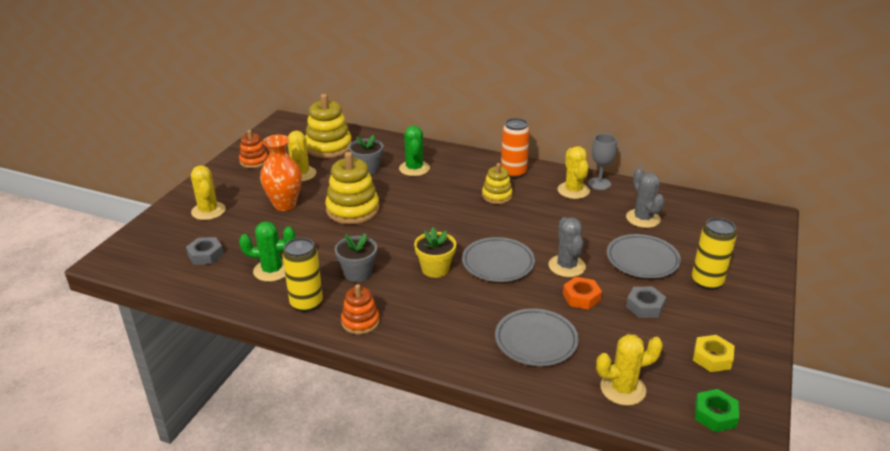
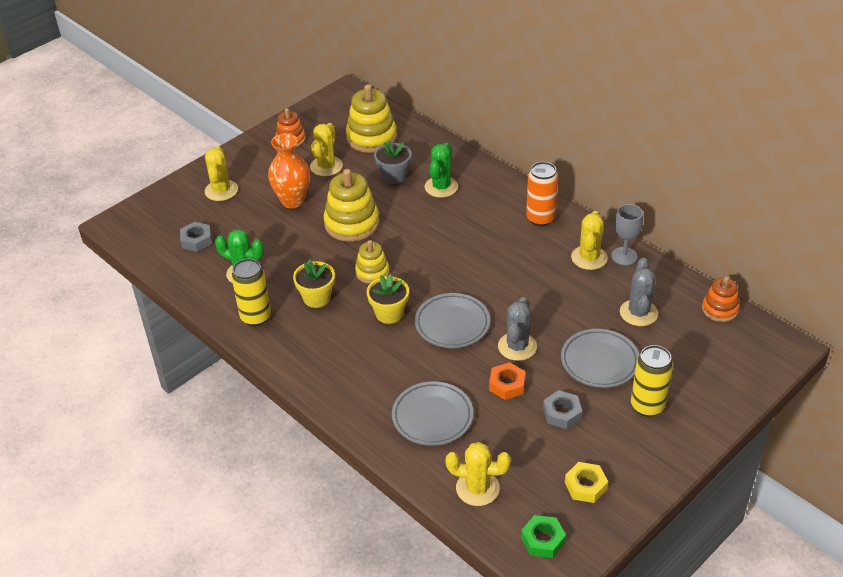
camera: 25 degrees right, 10 degrees up
grey flower pot [335,233,377,282] -> yellow flower pot [293,260,335,308]
orange stacking toy [341,284,380,335] -> orange stacking toy moved to [702,277,739,322]
yellow stacking toy [482,163,513,204] -> yellow stacking toy moved to [355,240,389,284]

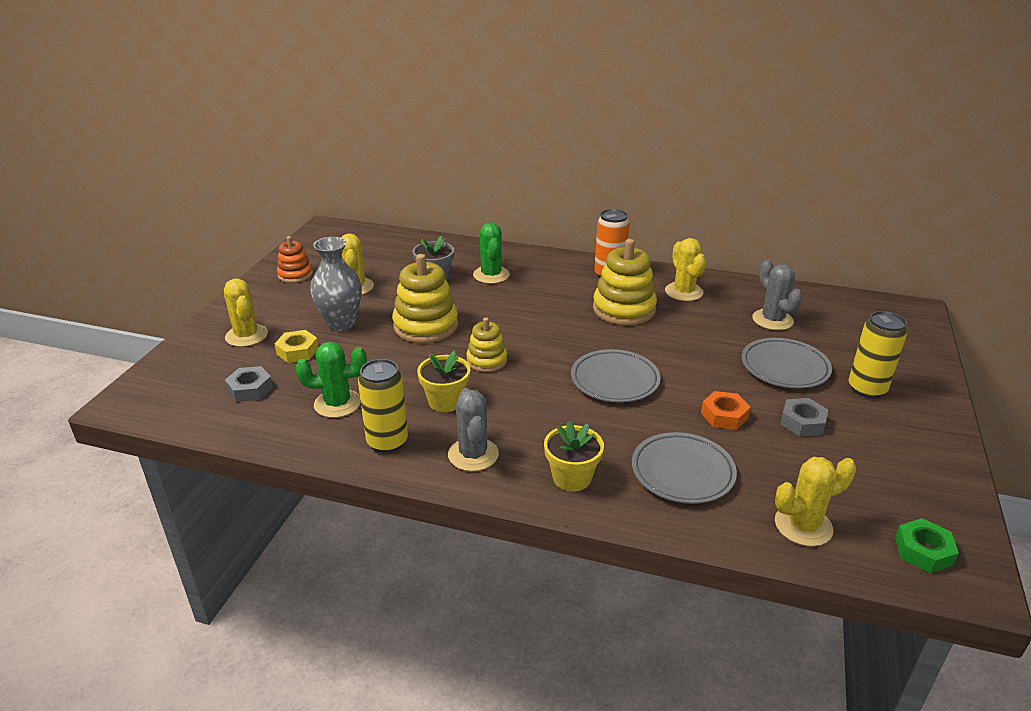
camera: 30 degrees left, 10 degrees down
orange vase [268,133,310,208] -> grey vase [310,237,362,331]
yellow stacking toy [346,84,397,153] -> yellow stacking toy moved to [593,239,657,326]
yellow flower pot [367,274,409,324] -> yellow flower pot moved to [544,420,604,492]
grey cactus [498,297,537,361] -> grey cactus moved to [448,388,499,471]
yellow nut [565,462,608,503] -> yellow nut moved to [274,330,319,363]
grey goblet [611,204,643,265] -> none
orange stacking toy [702,277,739,322] -> none

